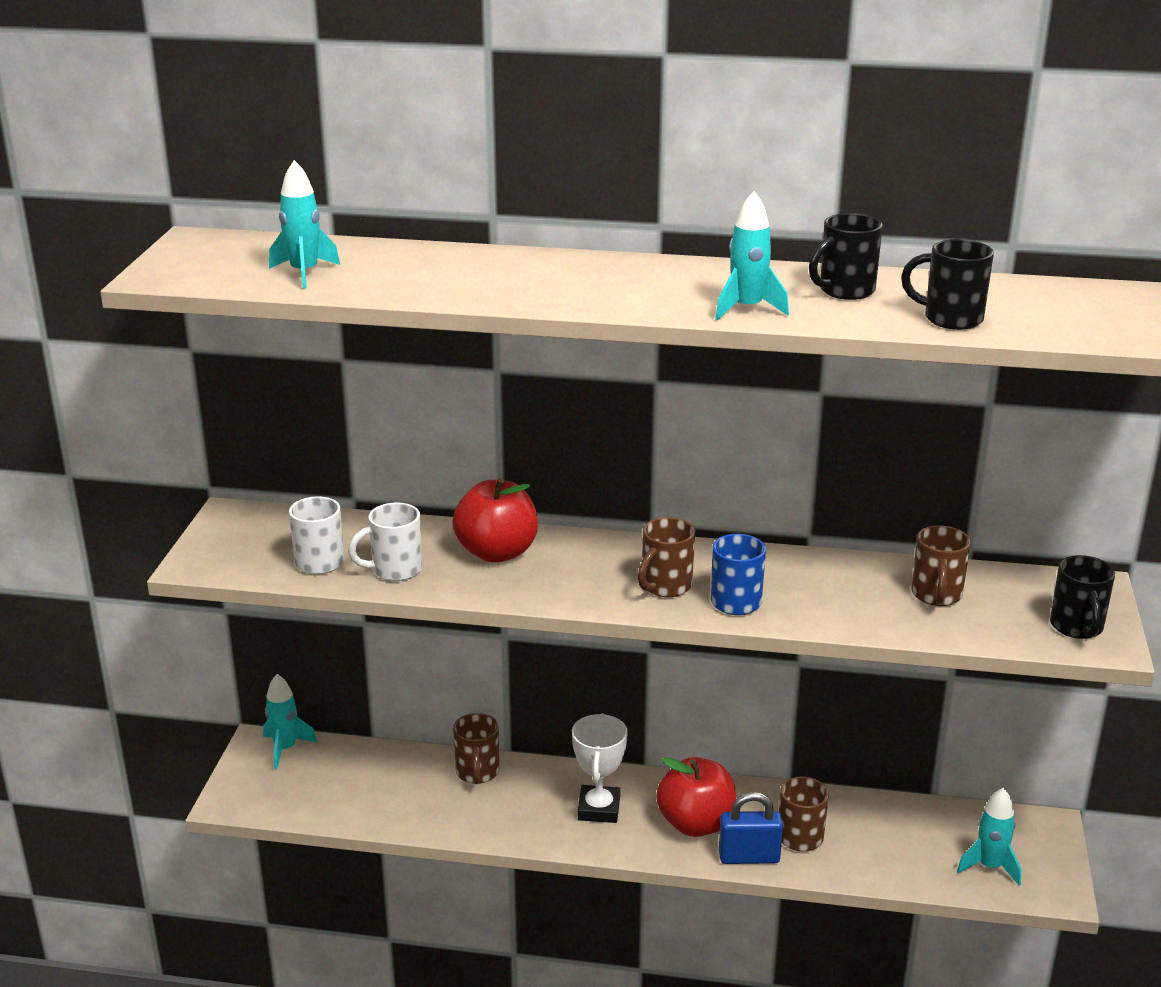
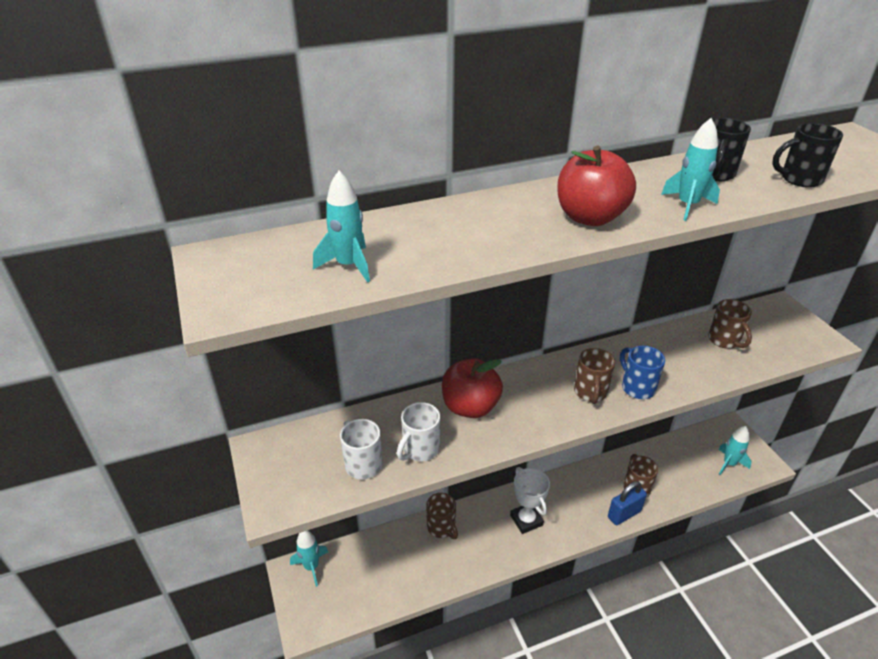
camera: 30 degrees left, 10 degrees up
red apple [656,757,736,837] -> red apple moved to [557,146,636,226]
black mug [1050,555,1115,639] -> none

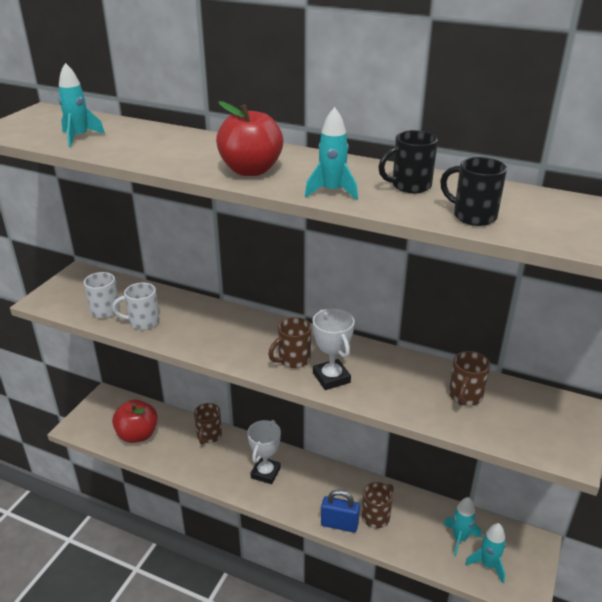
camera: 45 degrees right, 5 degrees down
turquoise rocket [290,530,328,587] -> turquoise rocket moved to [443,497,481,557]
red apple [442,358,503,418] -> red apple moved to [112,400,158,443]
blue mug [620,346,665,399] -> white trophy [313,308,355,390]

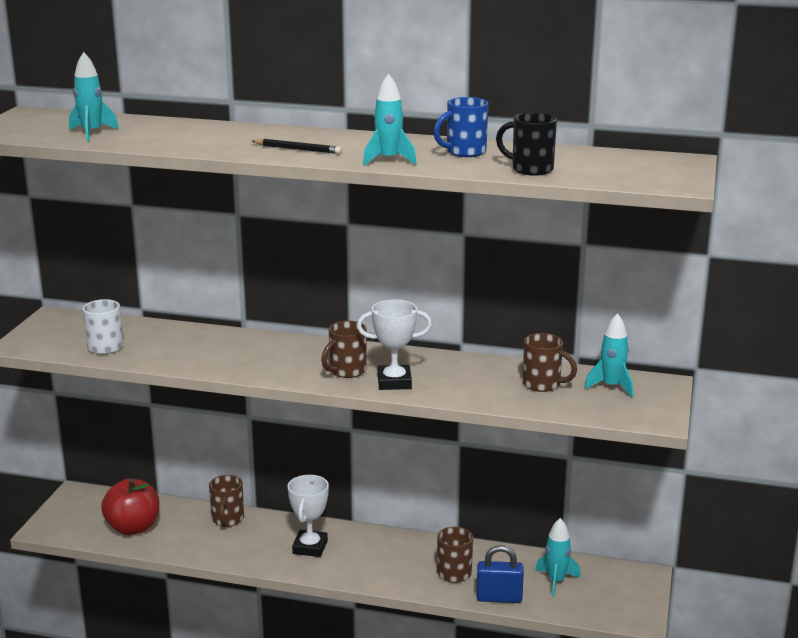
camera: 10 degrees left, 10 degrees down
white mug [112,282,160,330] -> none
red apple [216,101,283,176] -> black pencil [252,139,342,154]
white trophy [313,308,355,390] -> white trophy turned 60 degrees counterclockwise [357,299,432,390]
blue padlock [321,490,360,533] -> blue padlock moved to [476,545,524,603]
black mug [378,130,438,193] -> blue mug [433,97,488,157]
brown mug [449,351,490,406] -> brown mug turned 75 degrees counterclockwise [523,333,577,392]
turquoise rocket [465,523,506,583] -> turquoise rocket moved to [584,313,633,398]

